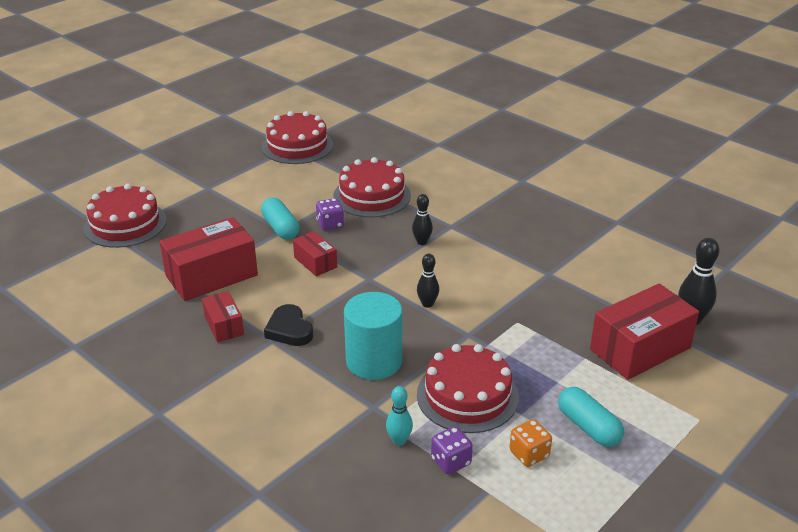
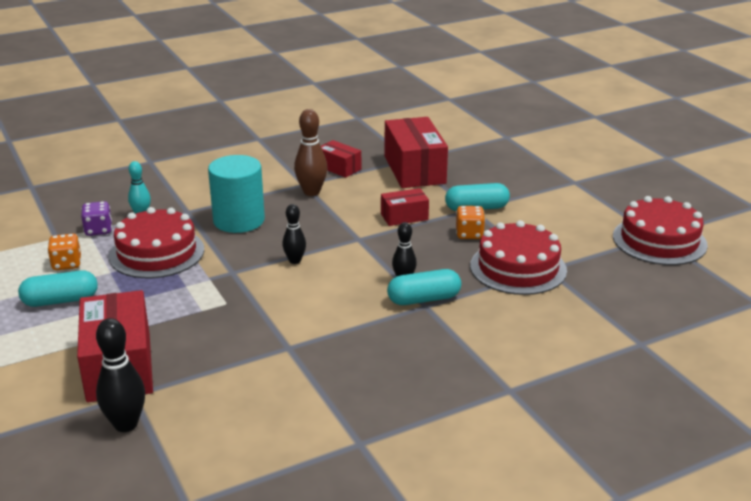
camera: 110 degrees right, 5 degrees down
red cake [83,184,167,248] -> none
red box [202,291,244,342] -> red box turned 45 degrees clockwise [321,140,361,178]
black heart [264,304,313,346] -> brown bowling pin [294,109,328,196]
purple dice [316,198,344,230] -> orange dice [456,206,485,239]
none -> turquoise capsule [387,269,461,305]

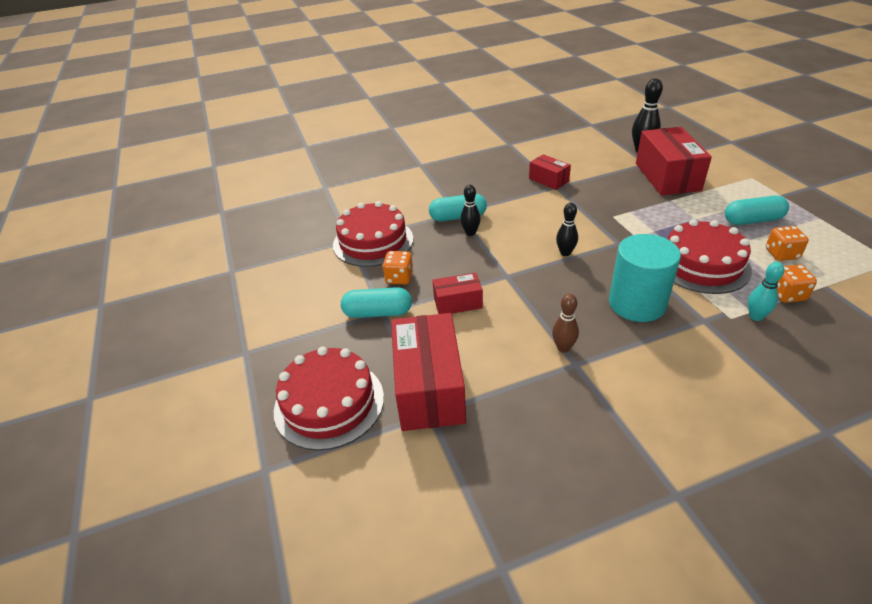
camera: 170 degrees left, 10 degrees up
purple dice [81,201,112,236] -> orange dice [777,265,817,303]
brown bowling pin [294,109,328,196] -> brown bowling pin [552,294,579,352], size x0.64
red box [321,140,361,178] -> red box moved to [529,154,571,190]
red cake [613,196,708,265] -> red cake moved to [274,347,384,451]

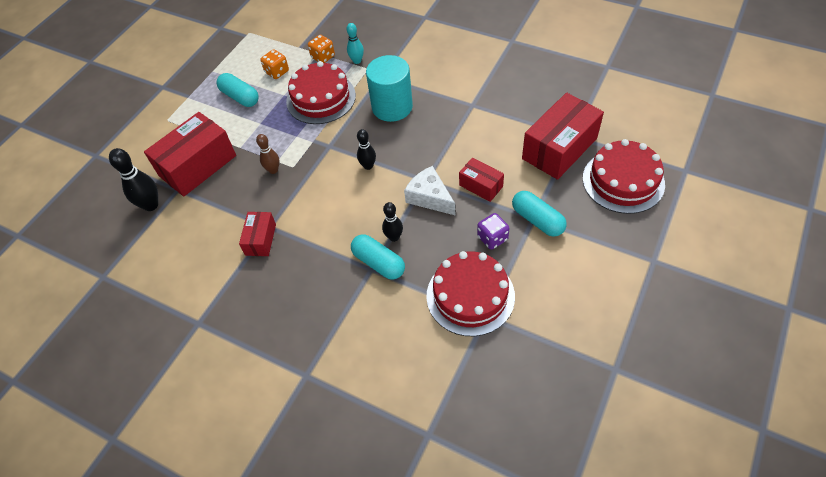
camera: 130 degrees left, 15 degrees up
orange dice [382,251,414,285] -> purple dice [477,213,509,250]
brown bowling pin [552,294,579,352] -> brown bowling pin moved to [256,134,279,174]
none -> white cheese [404,166,455,215]

